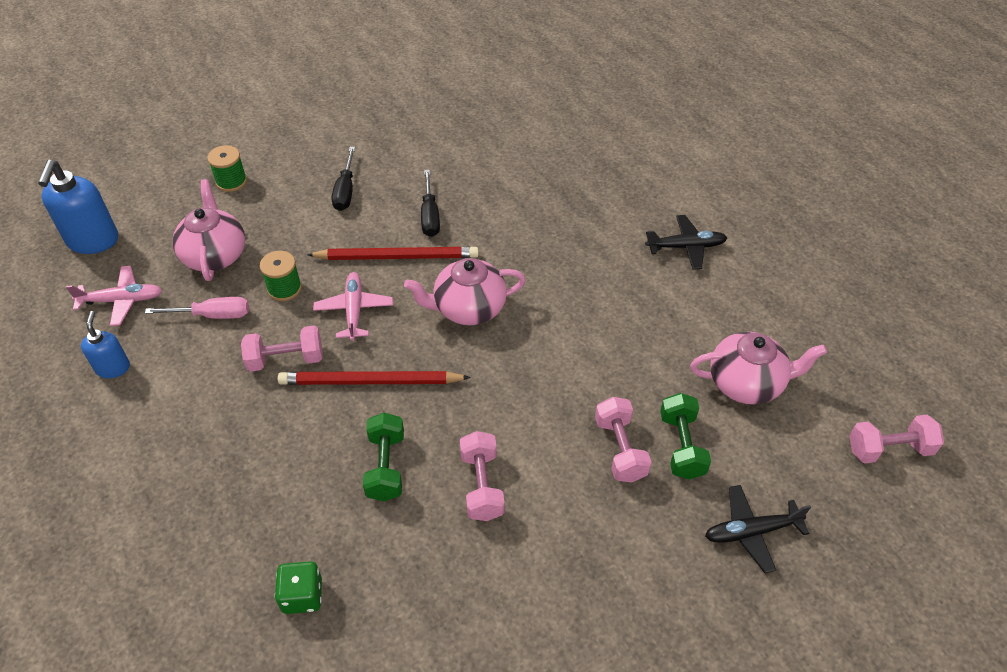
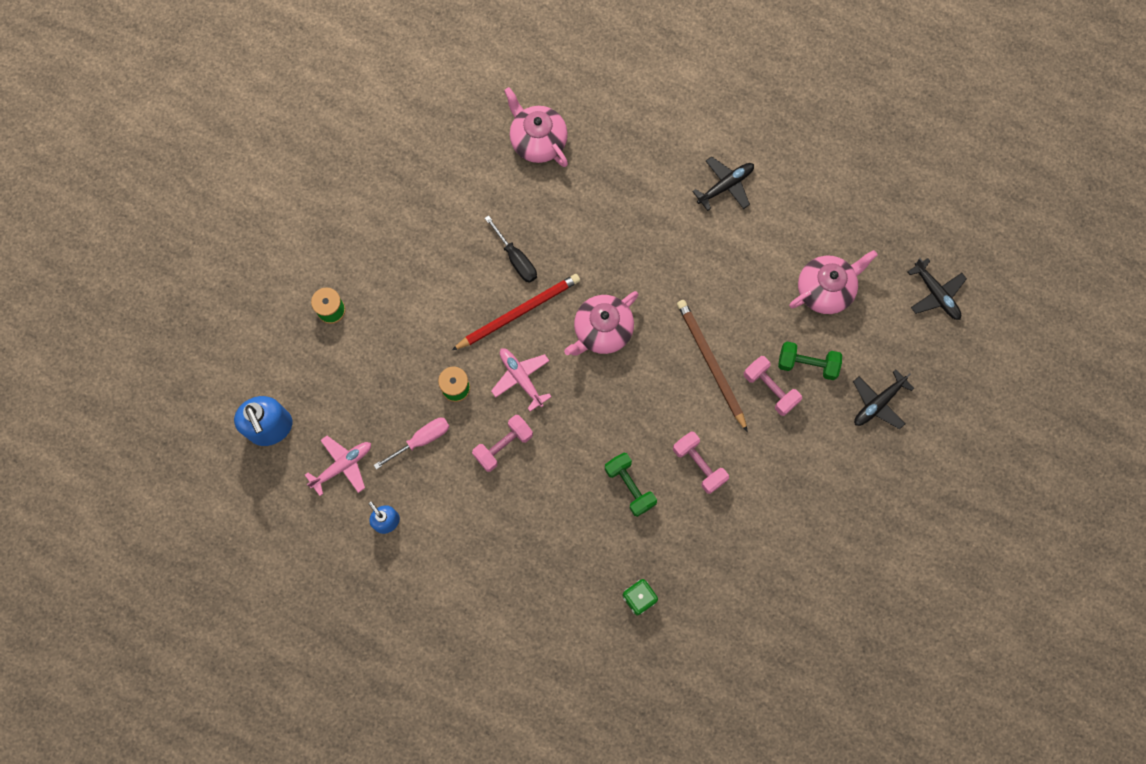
camera: 30 degrees left, 25 degrees up
pink teapot [173,179,245,281] -> pink teapot moved to [504,87,568,167]
red pencil [278,371,471,385] -> none
black screwdriver [332,147,355,211] -> none
green dumbbell [660,393,711,480] -> green dumbbell turned 45 degrees counterclockwise [778,342,842,380]
pink dumbbell [849,415,944,464] -> black plane [908,258,967,320]
none -> brown pencil [677,300,748,432]

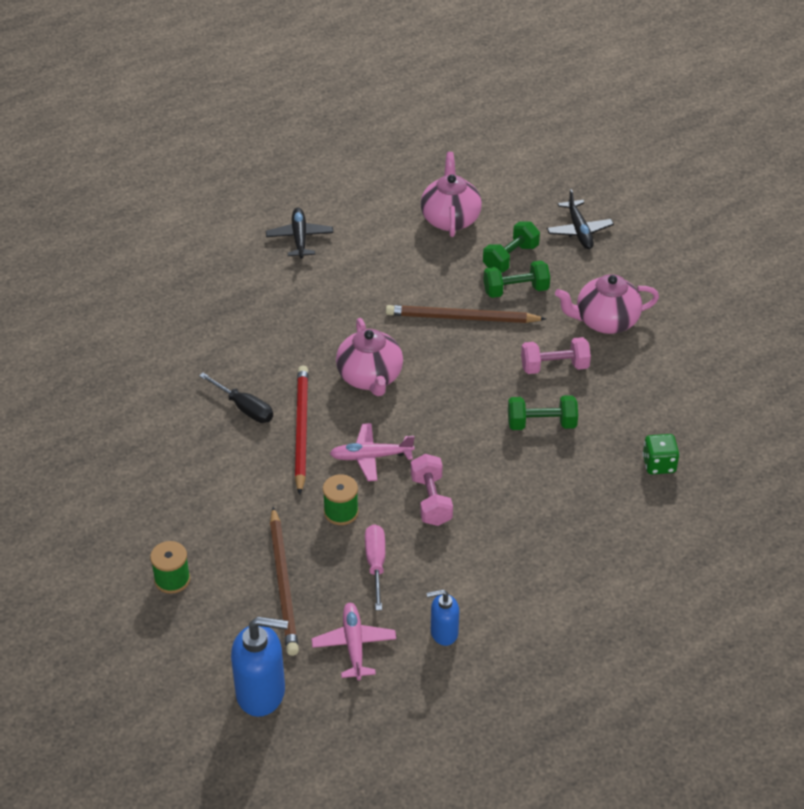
camera: 60 degrees left, 30 degrees down
black screwdriver [485,215,537,283] -> black screwdriver turned 45 degrees clockwise [199,373,273,423]
pink teapot [504,87,568,167] -> pink teapot moved to [555,274,659,334]
pink dumbbell [744,356,802,416] -> green dumbbell [483,261,550,298]
black plane [908,258,967,320] -> none
none -> brown pencil [270,507,299,656]

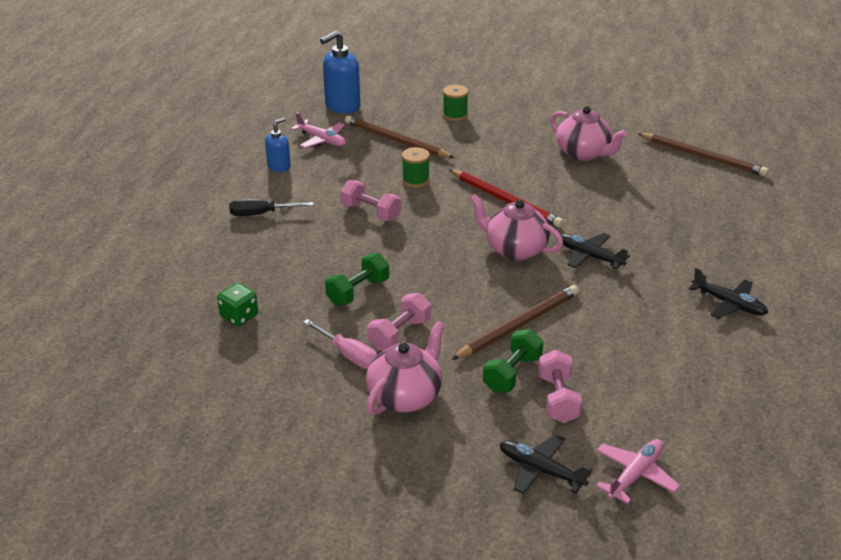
camera: 135 degrees right, 10 degrees down
black screwdriver [199,373,273,423] -> black screwdriver moved to [229,199,314,216]
pink plane [330,423,415,481] -> pink plane moved to [596,439,680,504]
pink screwdriver [365,524,385,611] -> pink screwdriver moved to [303,319,378,369]
pink teapot [420,152,482,237] -> pink teapot moved to [550,106,627,161]
green dumbbell [483,221,540,272] -> pink dumbbell [538,350,582,423]
none -> black plane [561,233,630,269]
none -> brown pencil [637,133,769,176]

